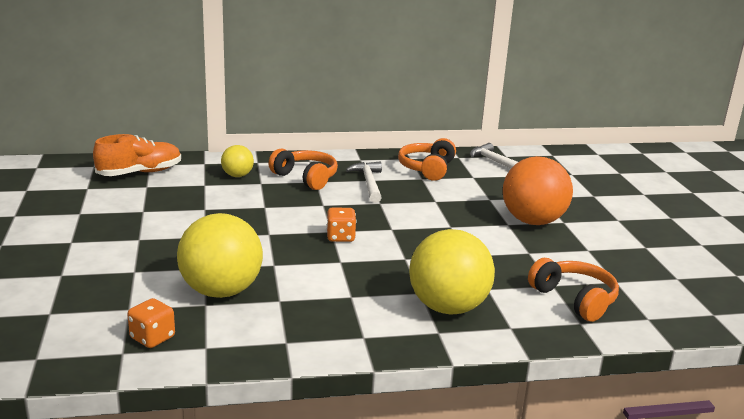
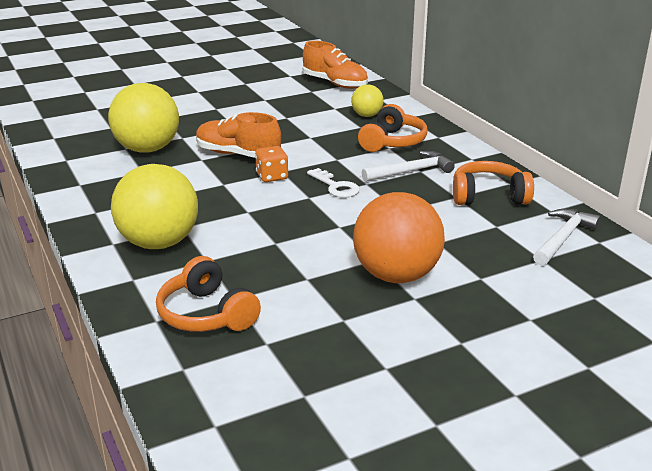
camera: 75 degrees right, 5 degrees up
orange dice [127,298,175,348] -> none
orange headphones [528,258,619,322] -> orange headphones turned 105 degrees clockwise [156,256,261,332]
none -> orange shoe [196,112,281,158]
none -> white key [307,168,360,198]

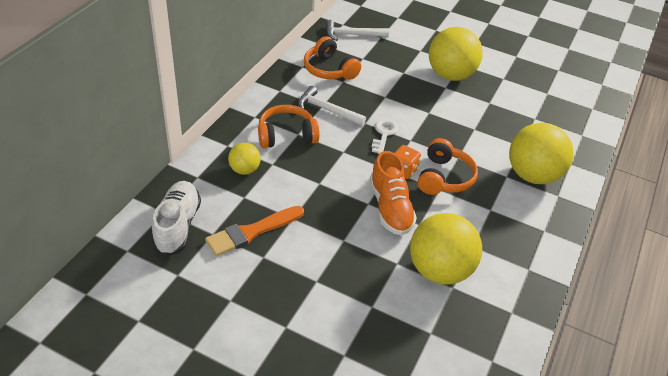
camera: 130 degrees left, 15 degrees up
orange headphones [156,256,261,332] -> orange headphones moved to [418,138,478,195]
orange shoe [303,41,368,89] -> white shoe [152,181,201,257]
orange ball [353,192,445,283] -> yellow ball [429,27,483,81]
none -> orange brush [205,206,304,256]

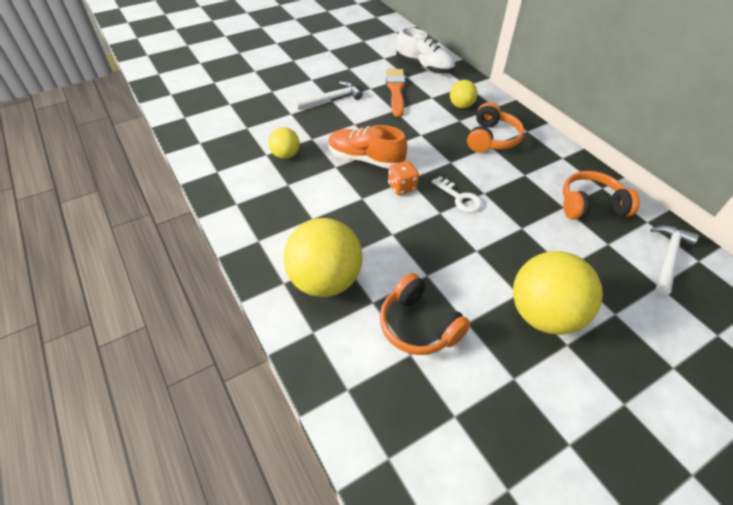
camera: 125 degrees right, 5 degrees up
white hammer [298,86,366,126] -> white hammer moved to [294,81,363,110]
yellow ball [410,213,482,285] -> yellow ball [268,127,300,159], size x0.51
orange headphones [418,138,478,195] -> orange headphones moved to [380,273,471,355]

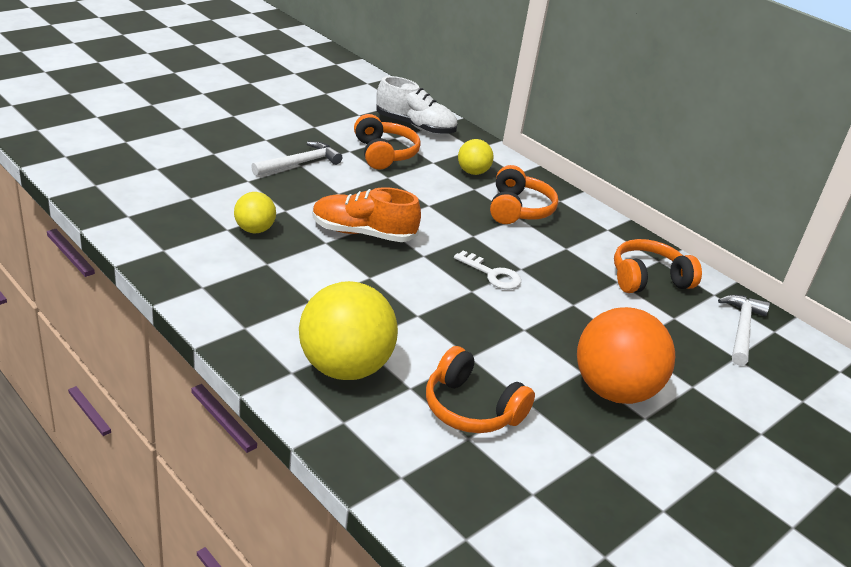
camera: 15 degrees left, 15 degrees down
orange brush [386,69,405,117] -> orange headphones [354,114,421,170]
orange dice [388,161,419,195] -> none
yellow ball [513,251,603,335] -> orange ball [577,307,675,404]

